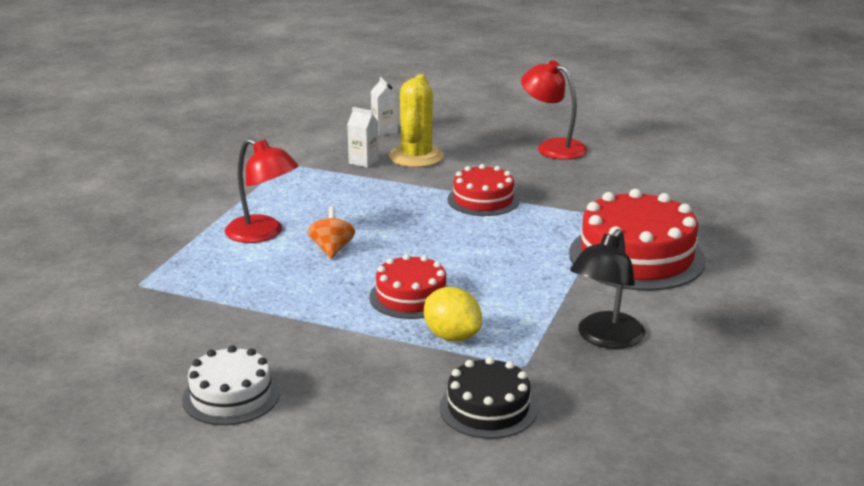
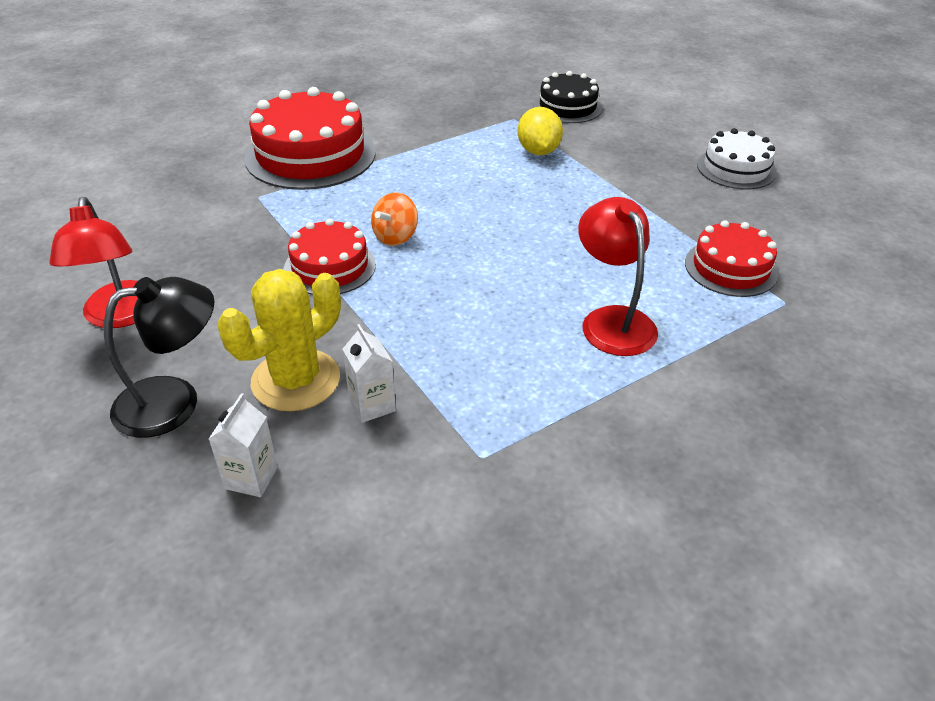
camera: 145 degrees left, 15 degrees up
orange spinning top [308,206,355,259] -> orange spinning top moved to [371,192,418,246]
red cake [369,254,449,319] -> red cake moved to [685,220,778,297]
black lamp [570,229,645,349] -> black lamp moved to [104,277,215,438]

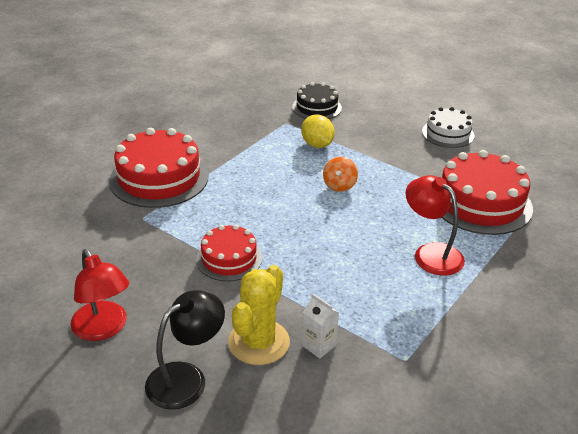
camera: 20 degrees left, 5 degrees down
white carton [209,393,278,497] -> none
orange spinning top [371,192,418,246] -> orange spinning top moved to [323,157,358,192]
red cake [685,220,778,297] -> red cake [441,150,533,235], size x1.71

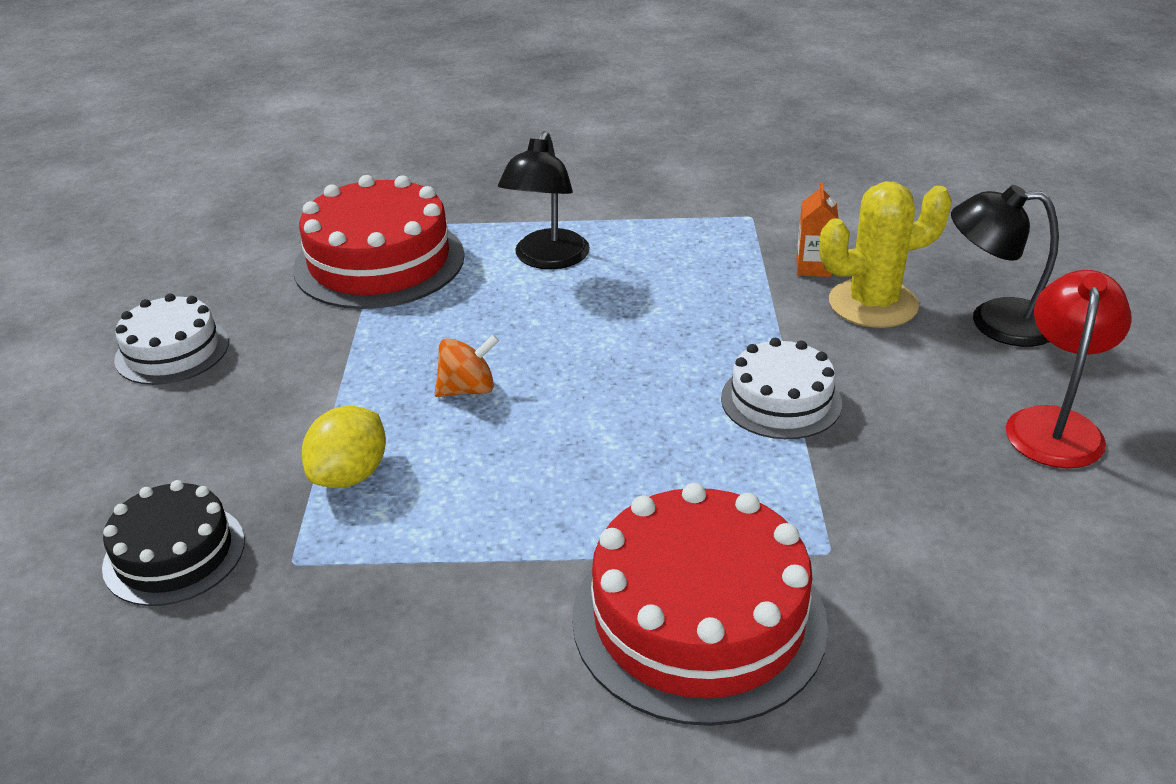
camera: 125 degrees left, 0 degrees up
red cake [196,224,262,281] -> white cake [721,338,842,439]
white carton [302,294,339,358] -> orange carton [796,182,838,277]
red lamp [406,175,465,276] -> black lamp [498,131,590,269]

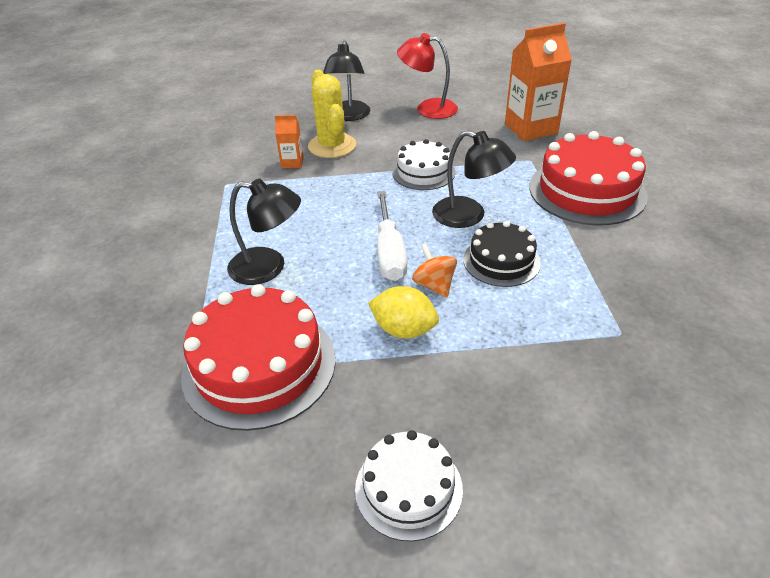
camera: 95 degrees left, 5 degrees up
black cake [102,480,245,606] -> black cake moved to [463,221,541,287]
yellow lemon [302,406,386,488] -> yellow lemon moved to [368,286,439,338]
none -> white screwdriver [377,191,408,281]
none -> black lamp [432,130,516,228]
none -> orange carton [505,23,572,141]

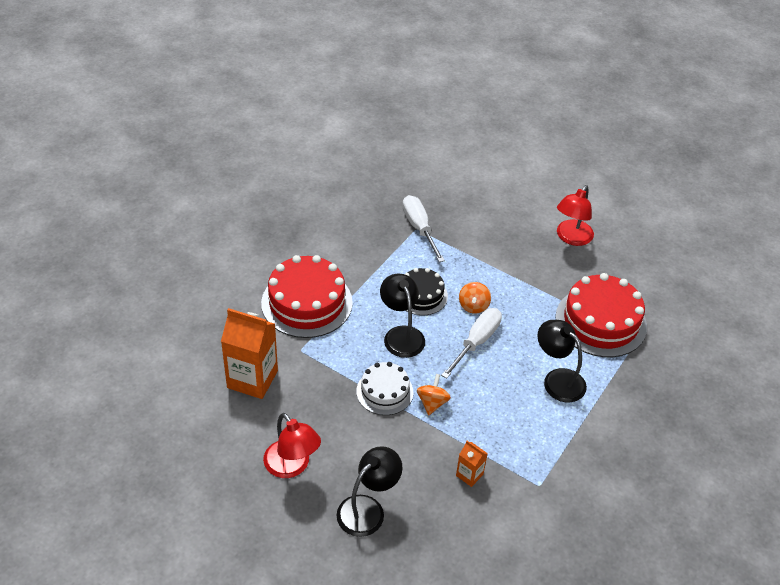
camera: 145 degrees left, 5 degrees up
yellow cactus [308,70,356,158] -> none
white cake [355,430,463,541] -> red lamp [557,185,594,246]
yellow lemon [368,286,439,338] -> none
none -> white screwdriver [402,195,445,262]
none -> orange spinning top [417,374,451,415]

